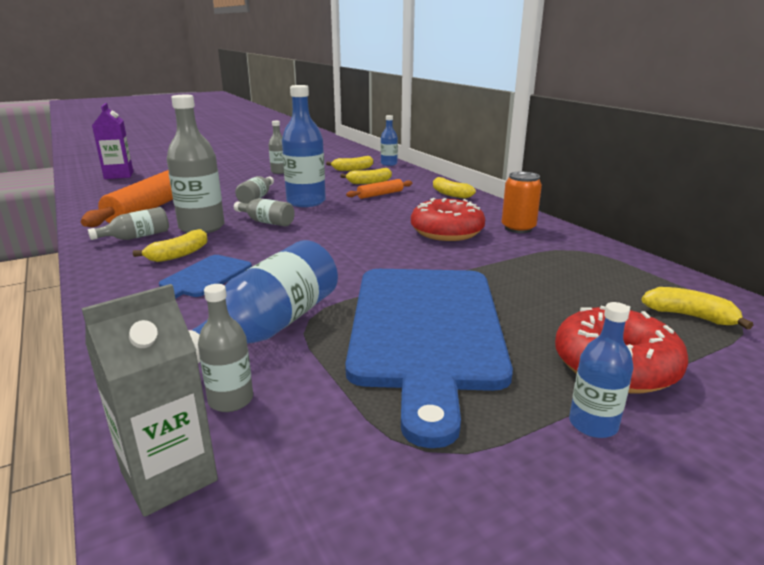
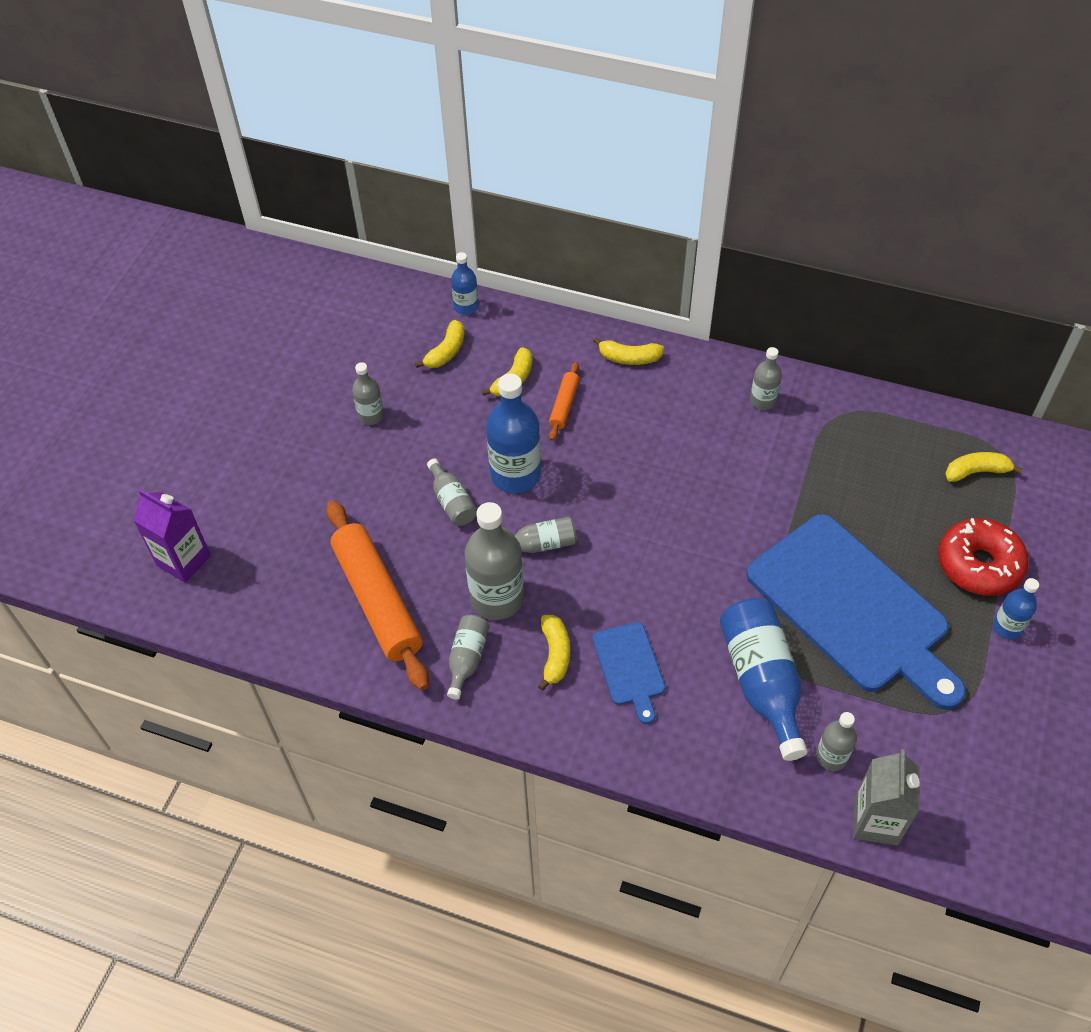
camera: 40 degrees left, 30 degrees up
red donut [411,198,485,241] -> none
orange can [502,172,542,233] -> grey bottle [750,347,782,410]

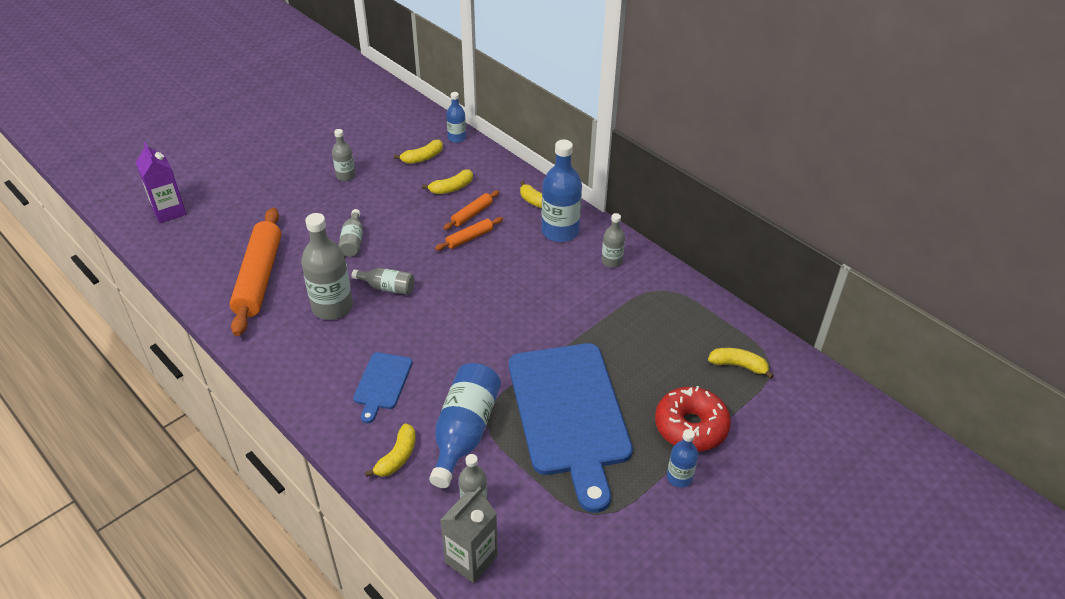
camera: 25 degrees right, 10 degrees down
grey bottle [447,615,490,700] -> none
blue bottle [486,374,541,493] -> blue bottle moved to [542,140,582,242]
yellow banana [538,615,570,691] -> yellow banana moved to [365,423,416,477]
none -> orange rolling pin [435,217,503,251]

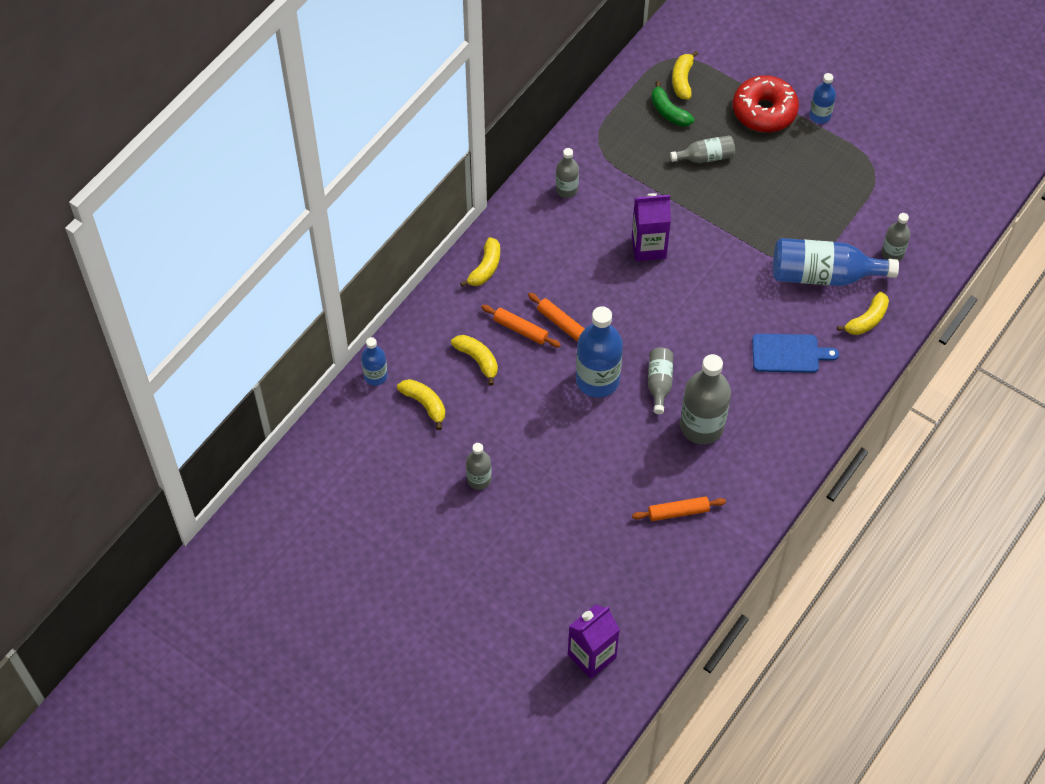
camera: 100 degrees left, 15 degrees up
orange rolling pin [230,208,281,336] -> orange rolling pin [632,497,726,521], size x0.47
grey bottle [338,209,363,257] -> grey bottle moved to [670,135,735,163]
yellow banana [365,423,416,477] -> yellow banana turned 120 degrees clockwise [837,292,889,335]
grey carton [440,487,498,583] -> none
blue cutting board [509,343,633,513] -> none
blue bottle [542,140,582,242] -> blue bottle moved to [576,306,623,398]
none -> purple carton [632,193,671,261]
none -> green banana [651,81,695,126]

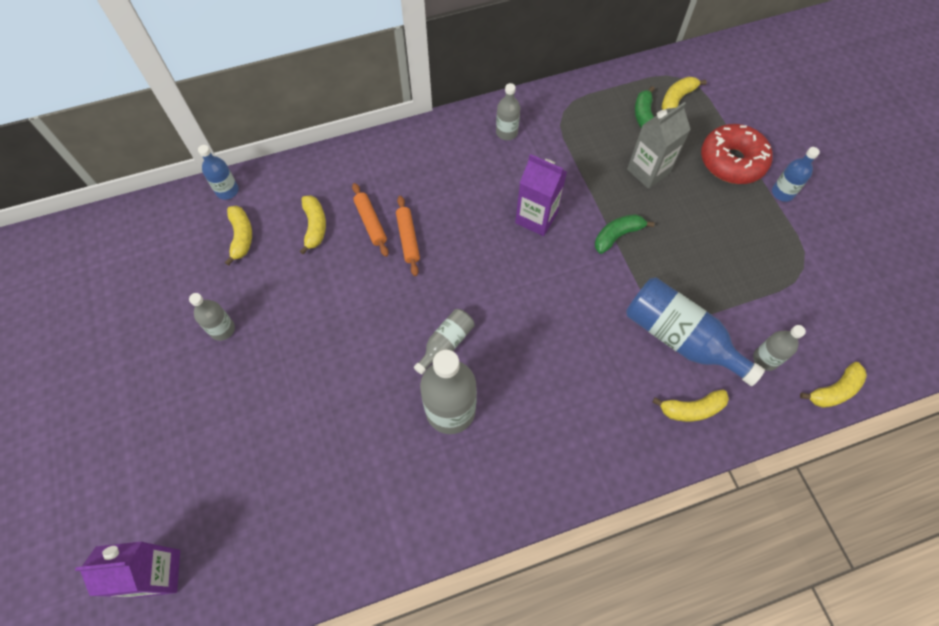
camera: 35 degrees right, 5 degrees up
yellow banana [460,237,500,287] -> yellow banana moved to [800,362,867,408]
blue bottle [576,306,623,398] -> none
orange rolling pin [632,497,726,521] -> none
grey bottle [670,135,735,163] -> grey carton [627,102,691,189]
blue cutting board [752,334,839,373] -> none
none -> green banana [595,214,654,254]

